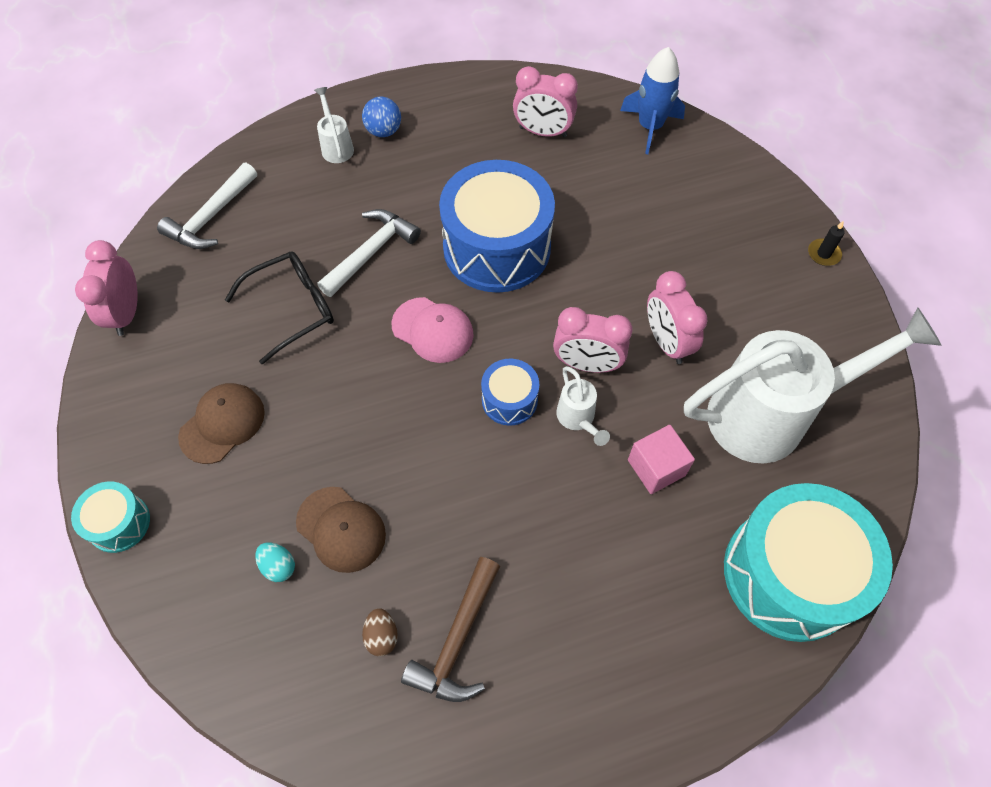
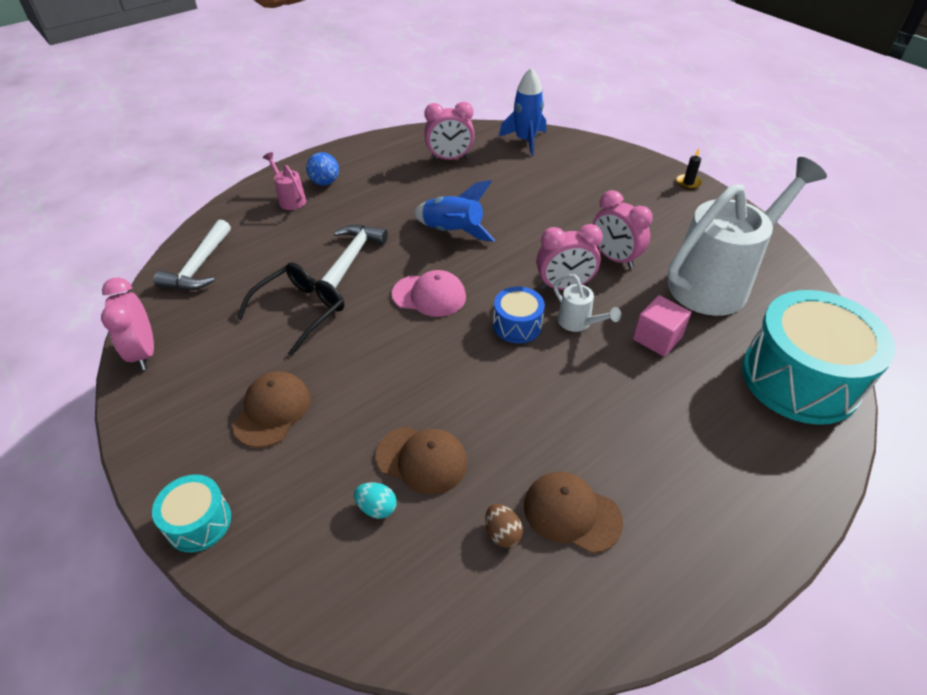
camera: 20 degrees left, 15 degrees down
white watering can [314,87,354,163] -> pink watering can [263,152,306,210]
brown hammer [401,557,500,702] -> brown cap [524,471,623,553]
blue drum [439,160,555,293] -> blue rocket [413,180,495,242]

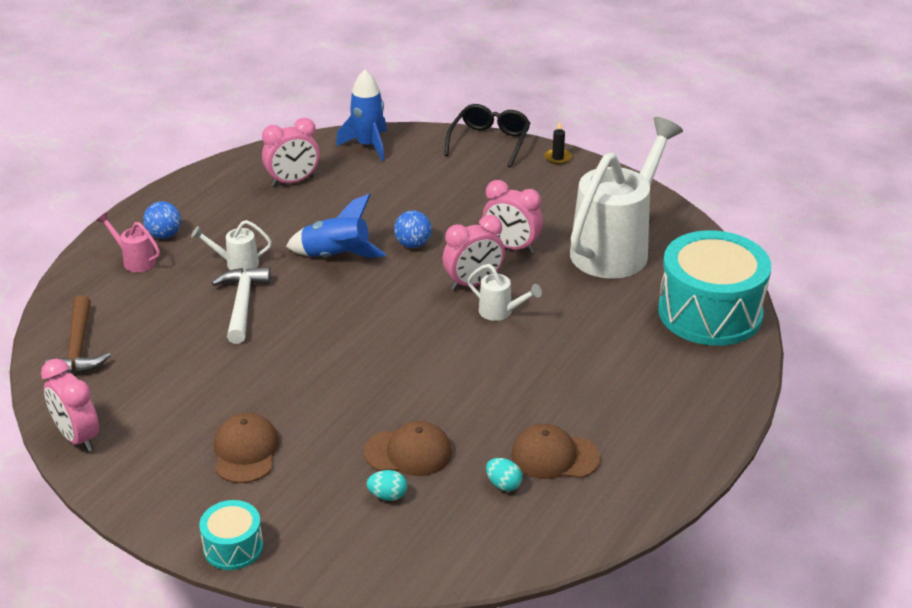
camera: 20 degrees left, 10 degrees down
white hammer [154,220,231,290] -> brown hammer [45,295,111,377]
black glasses [237,263,344,356] -> black glasses moved to [444,104,530,168]
pink cap [392,270,466,317] -> none
brown egg [485,504,523,548] -> turquoise egg [486,458,522,491]
blue drum [493,287,545,343] -> none
pink cube [633,295,691,357] -> none
none -> white watering can [191,220,272,272]
none -> blue ball [394,211,432,248]

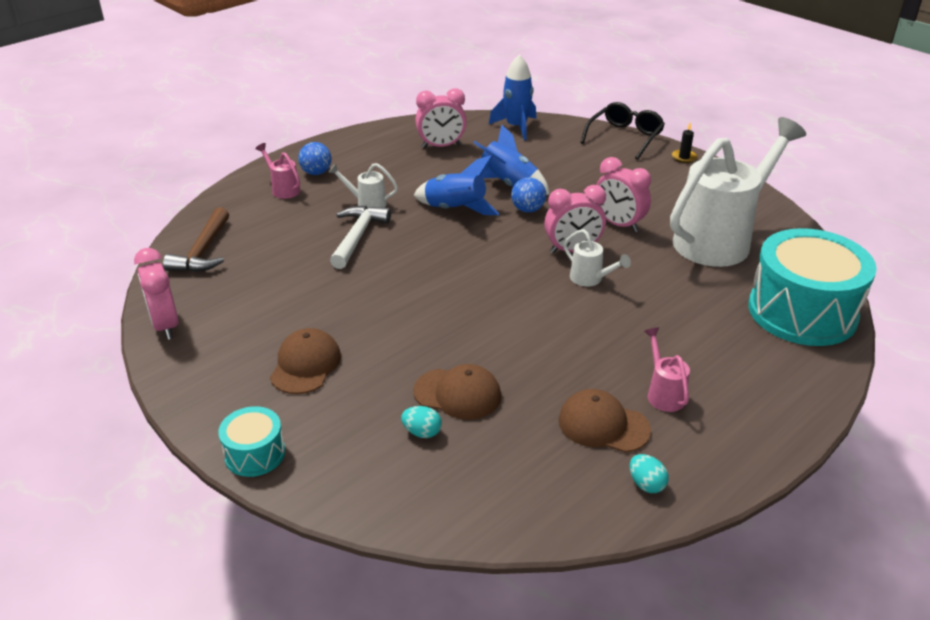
camera: 15 degrees right, 0 degrees up
turquoise egg [486,458,522,491] -> turquoise egg moved to [630,454,669,493]
none -> blue rocket [473,124,550,195]
none -> pink watering can [644,327,690,412]

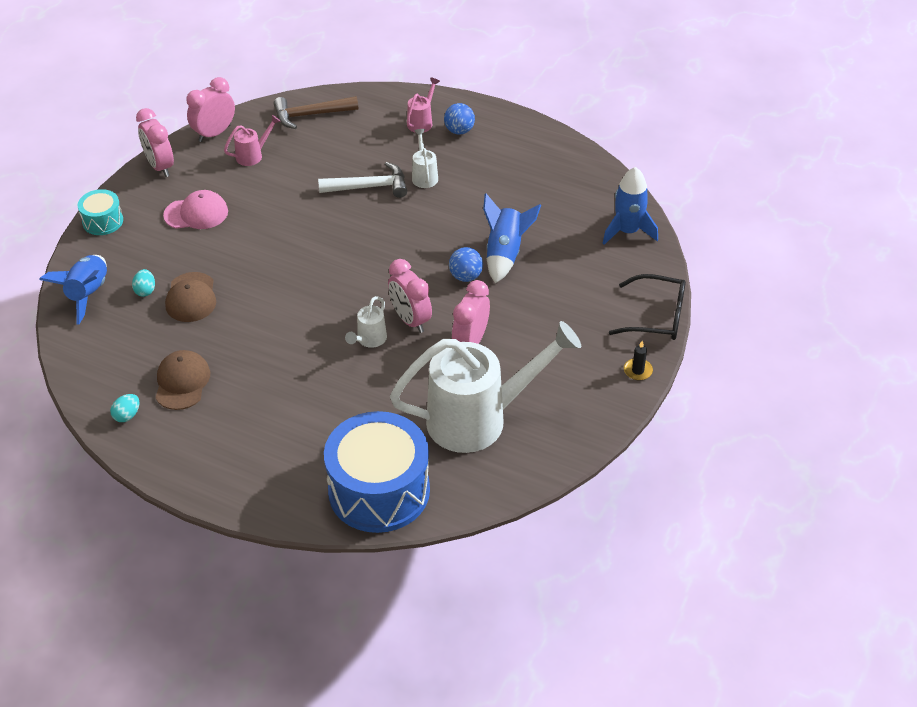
camera: 70 degrees right, 10 degrees up
brown cap [270,328,341,394] -> pink cap [163,190,228,229]
blue rocket [414,155,499,215] -> blue rocket moved to [39,255,107,325]
pink clock [415,88,467,148] -> pink clock moved to [136,108,174,177]
pink watering can [644,327,690,412] -> pink watering can moved to [224,115,281,166]
white watering can [670,117,806,267] -> white watering can turned 45 degrees counterclockwise [390,321,581,453]
turquoise drum [748,228,877,346] -> blue drum [324,411,430,533]

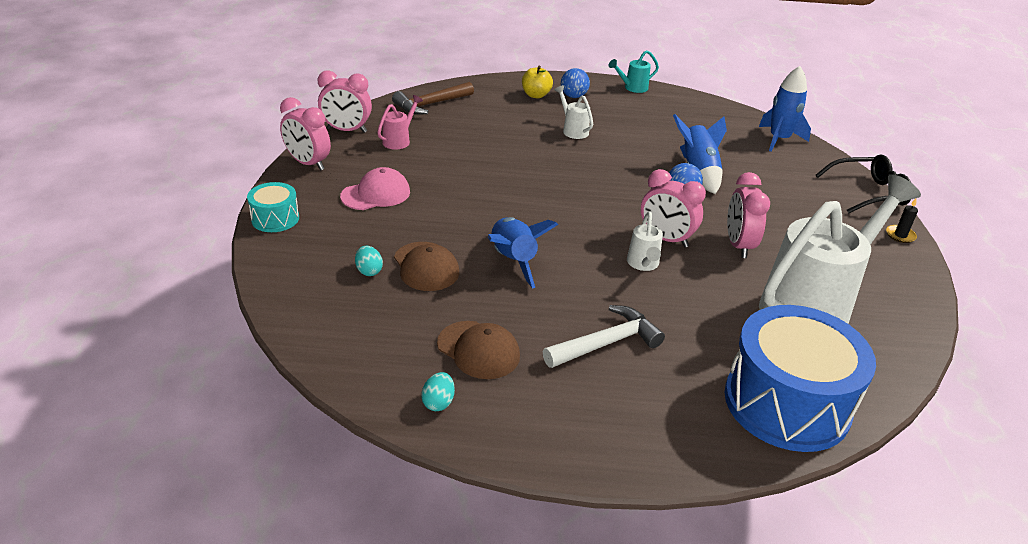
camera: 25 degrees left, 10 degrees down
blue rocket [39,255,107,325] -> blue rocket moved to [488,217,558,289]
brown cap [155,350,210,410] -> brown cap turned 150 degrees clockwise [437,321,520,379]
pink clock [186,77,235,142] -> pink clock turned 105 degrees counterclockwise [318,71,372,133]
white hammer [318,162,407,198] -> white hammer moved to [543,305,665,368]
pink watering can [407,77,440,133] -> yellow apple [522,66,553,98]
none -> turquoise watering can [609,50,659,93]

